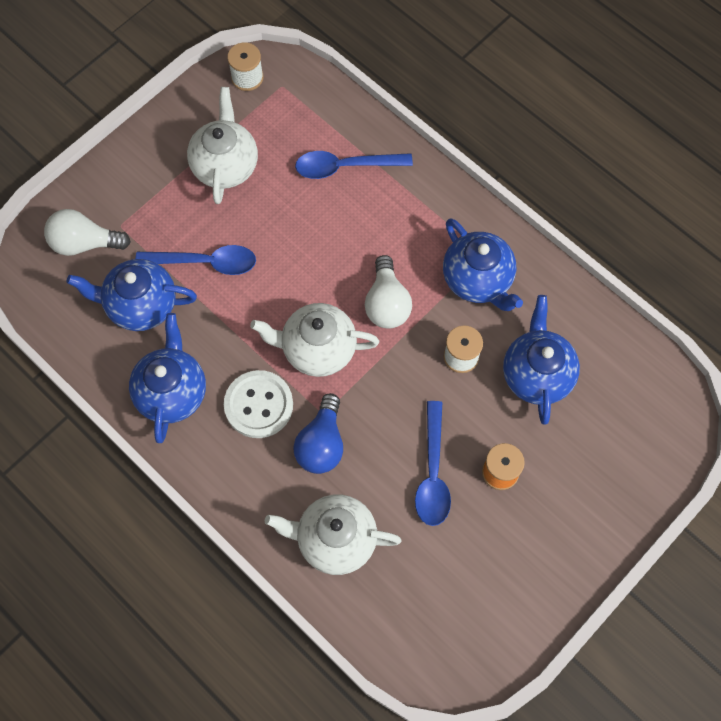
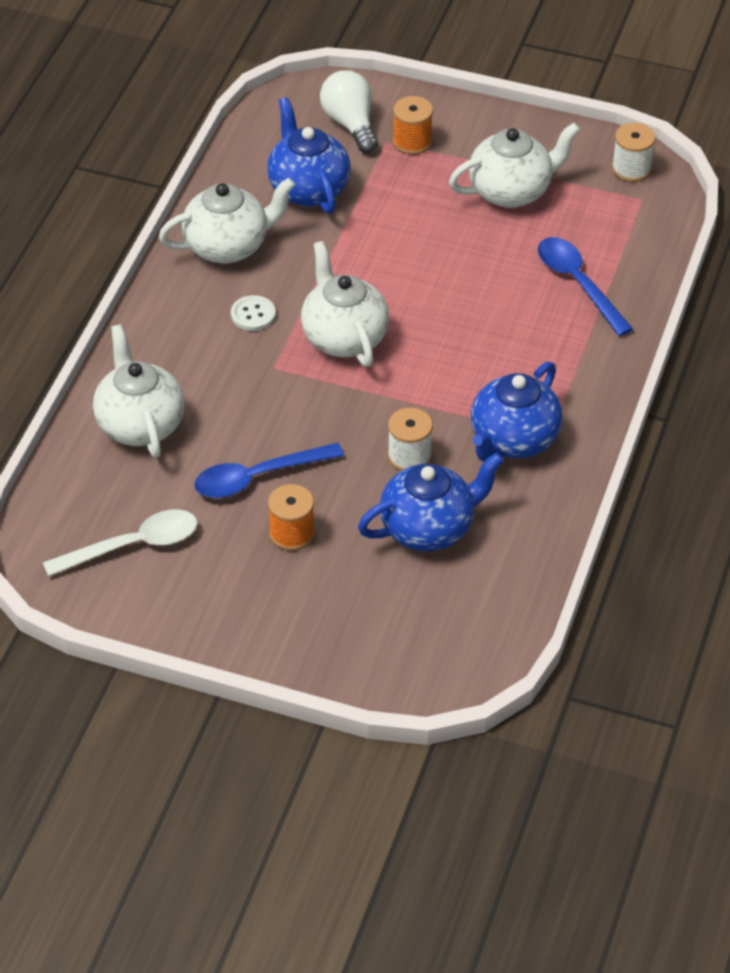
camera: 65 degrees right, 20 degrees down
blue teapot [129,313,206,443] -> white teapot [159,178,295,264]
blue spoon [135,245,256,275] -> none
white button [224,370,293,438] -> white button [231,295,276,331], size x0.56
blue light bulb [293,393,343,474] -> none
white light bulb [365,255,412,329] -> none
none -> white spoon [43,509,198,577]
none -> orange spool [393,96,433,155]

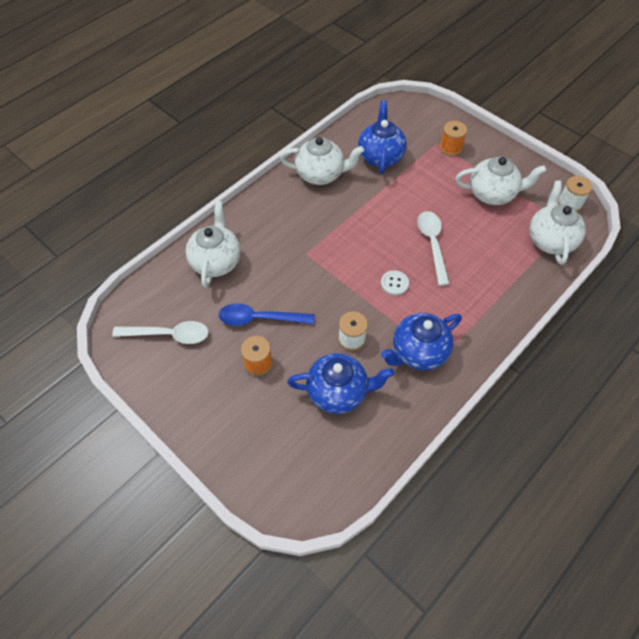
camera: 25 degrees right, 10 degrees up
white button [231,295,276,331] -> white button moved to [381,270,409,295]
white teapot [301,241,389,367] -> white teapot moved to [529,180,586,265]
white light bulb [320,70,378,153] -> none
blue spoon [538,237,633,336] -> none
none -> white spoon [417,211,449,286]

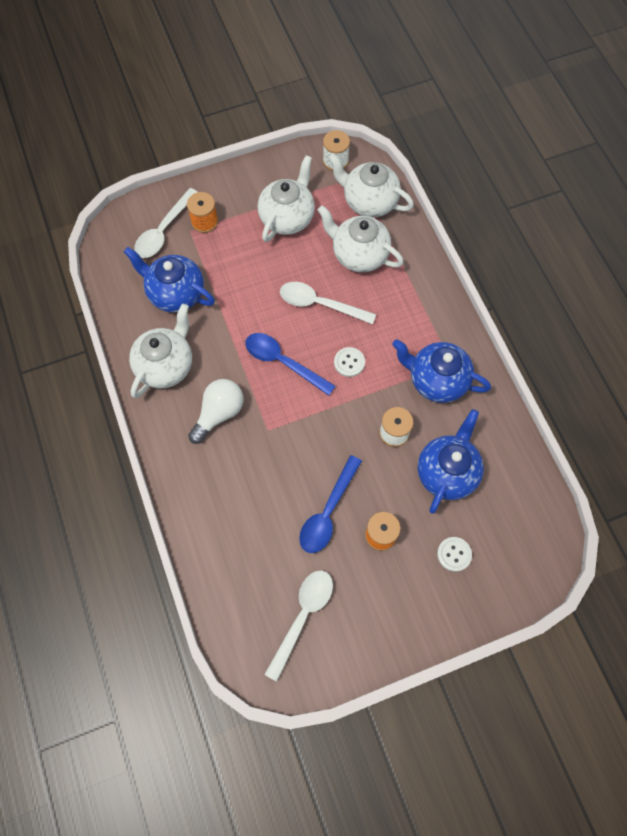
camera: 65 degrees left, 10 degrees up
white teapot [186,201,241,288] -> white teapot moved to [318,205,404,272]
blue teapot [381,313,462,370] -> blue teapot turned 120 degrees clockwise [393,339,491,403]
none -> white spoon [134,188,197,258]
none -> white light bulb [188,379,243,444]
none -> blue spoon [246,333,336,396]
none -> white button [437,537,472,572]

